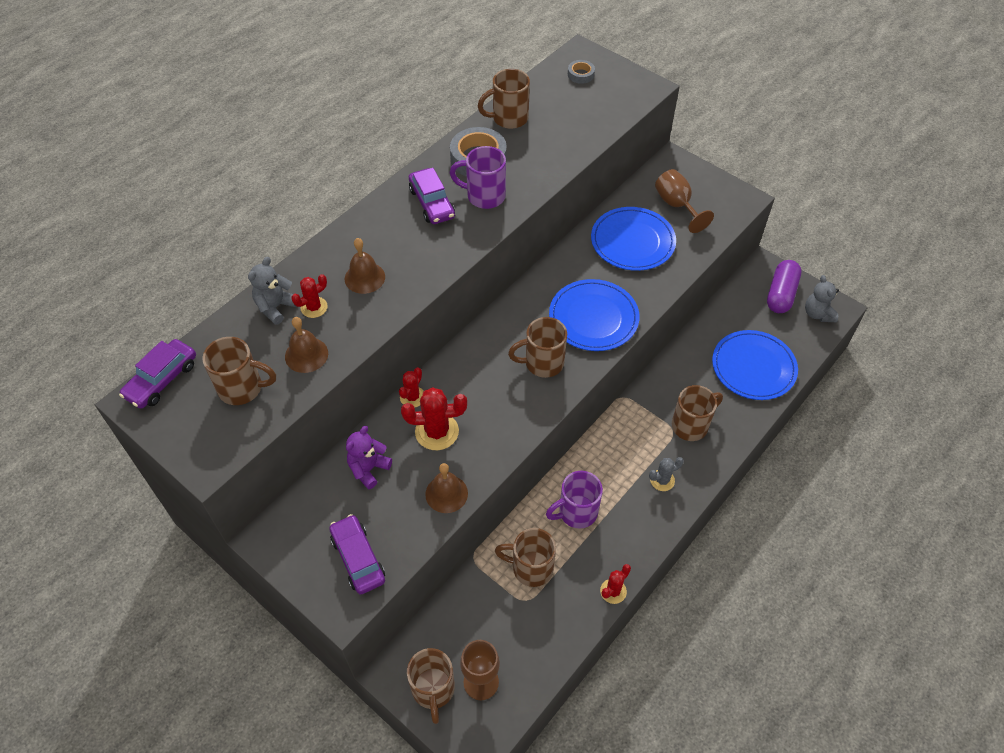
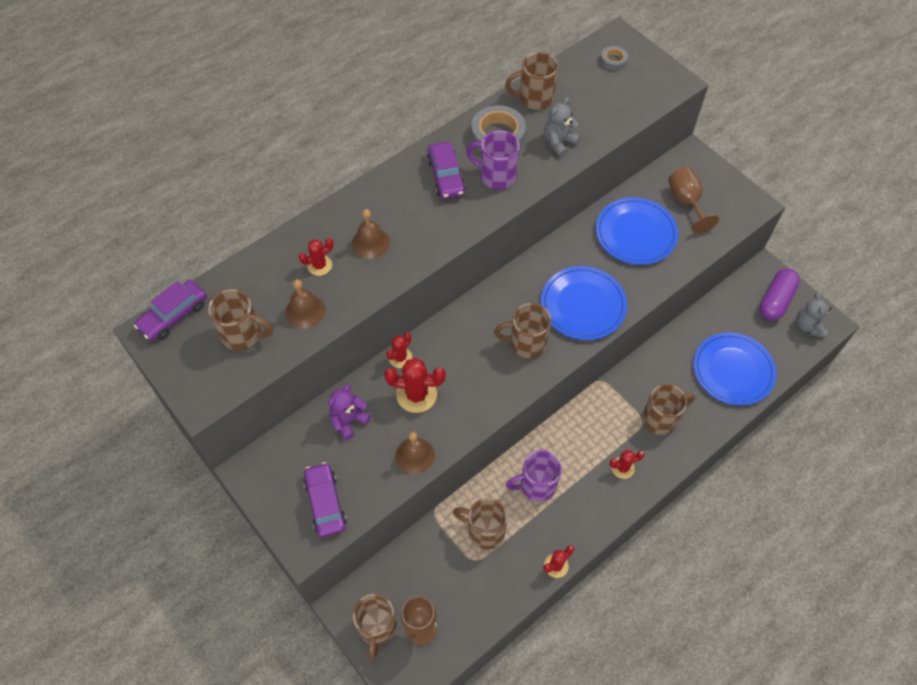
camera: 10 degrees right, 5 degrees up
grey teddy bear [248,257,296,325] -> grey teddy bear moved to [544,97,580,157]
grey cactus [649,457,684,491] -> red cactus [609,450,645,479]

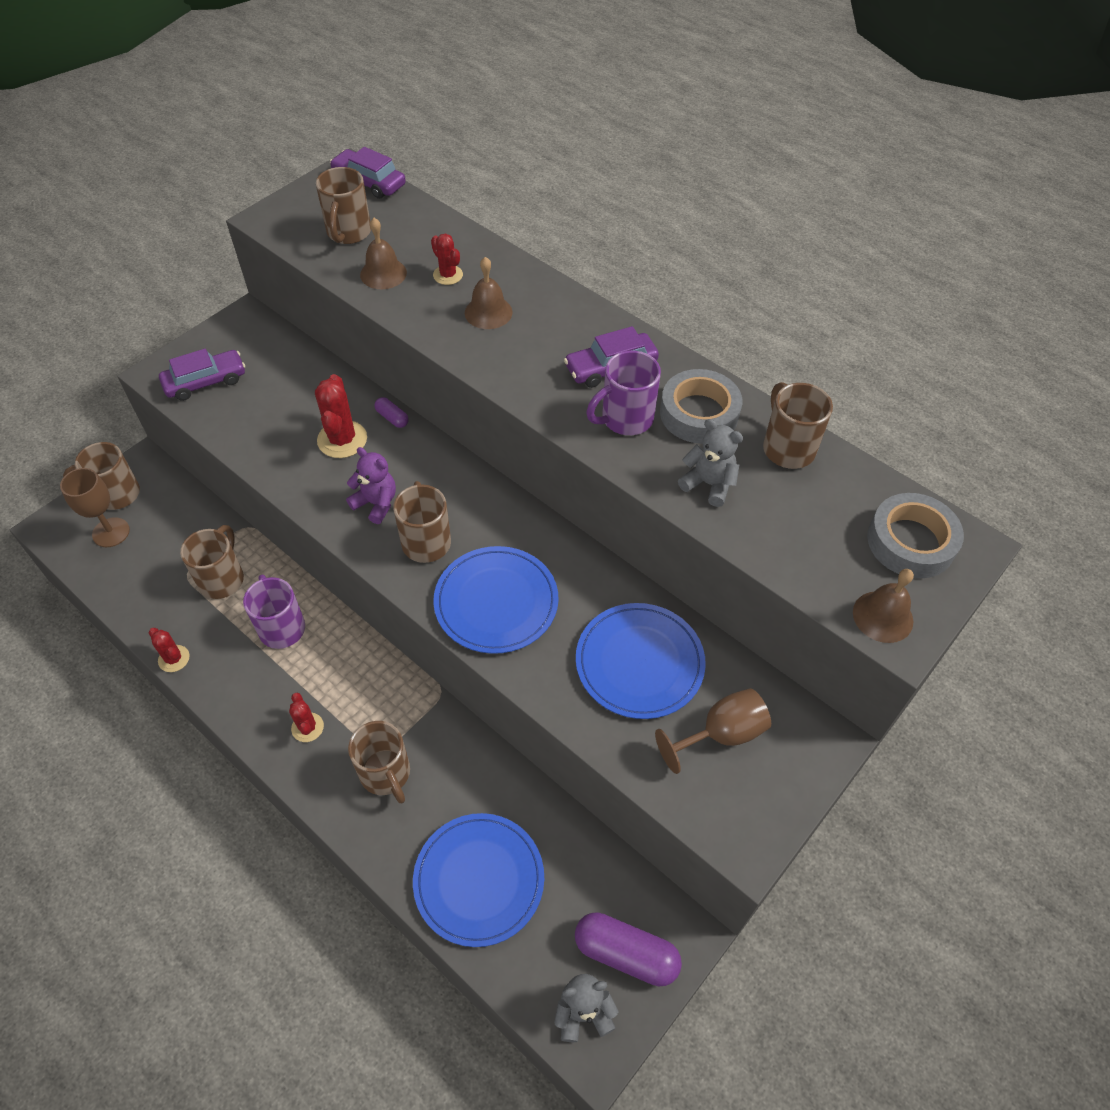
camera: 80 degrees right, 5 degrees down
purple teddy bear [328,384,371,440] -> purple teddy bear moved to [346,447,396,524]
red cactus [386,333,412,368] -> purple capsule [374,397,409,428]
brown bell [396,432,435,474] -> brown bell moved to [853,569,914,643]
purple mug [466,131,520,190] -> purple mug turned 135 degrees counterclockwise [586,350,661,435]
grey tape [600,46,628,71] -> grey tape [867,493,964,578], size x1.93

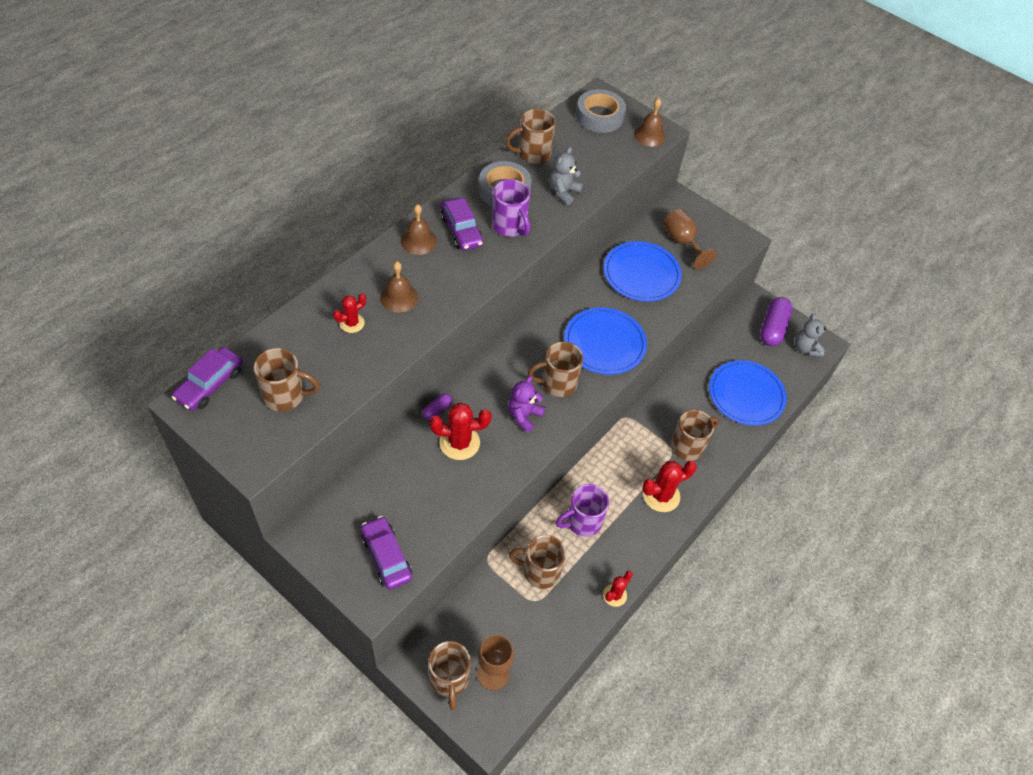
camera: 95 degrees left, 0 degrees up
red cactus [289,693,324,742] -> red cactus [642,461,697,512], size x1.67
brown bell [360,218,407,289] -> brown bell moved to [401,204,437,255]

